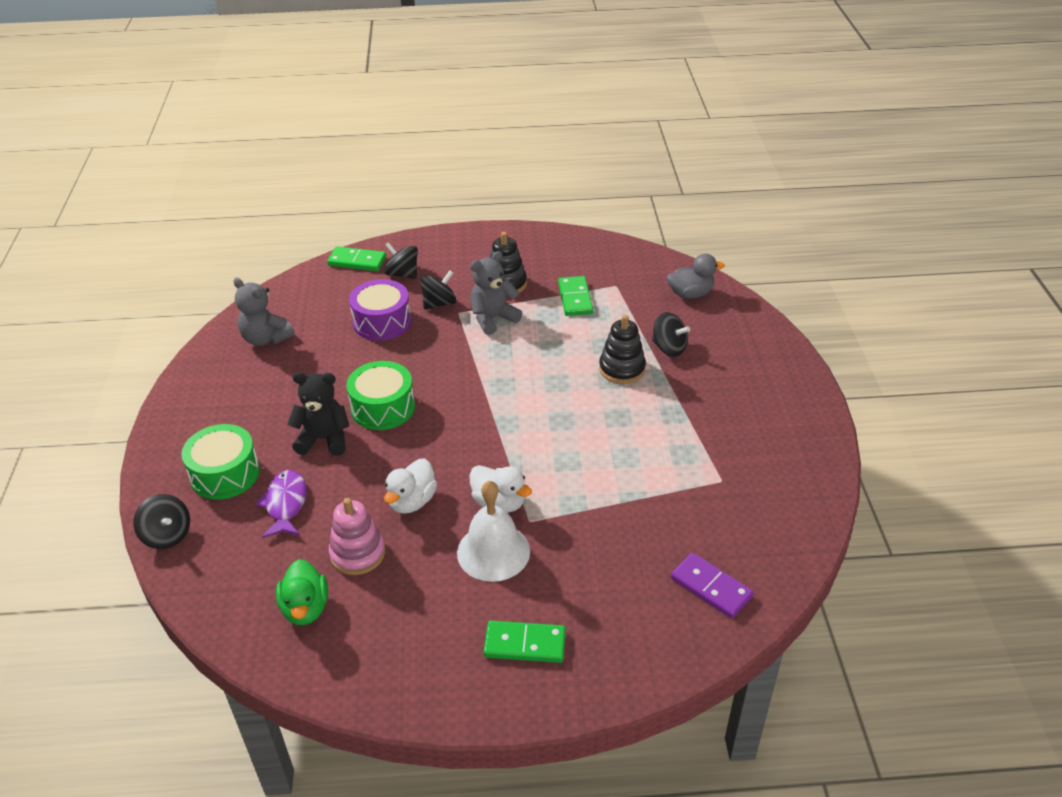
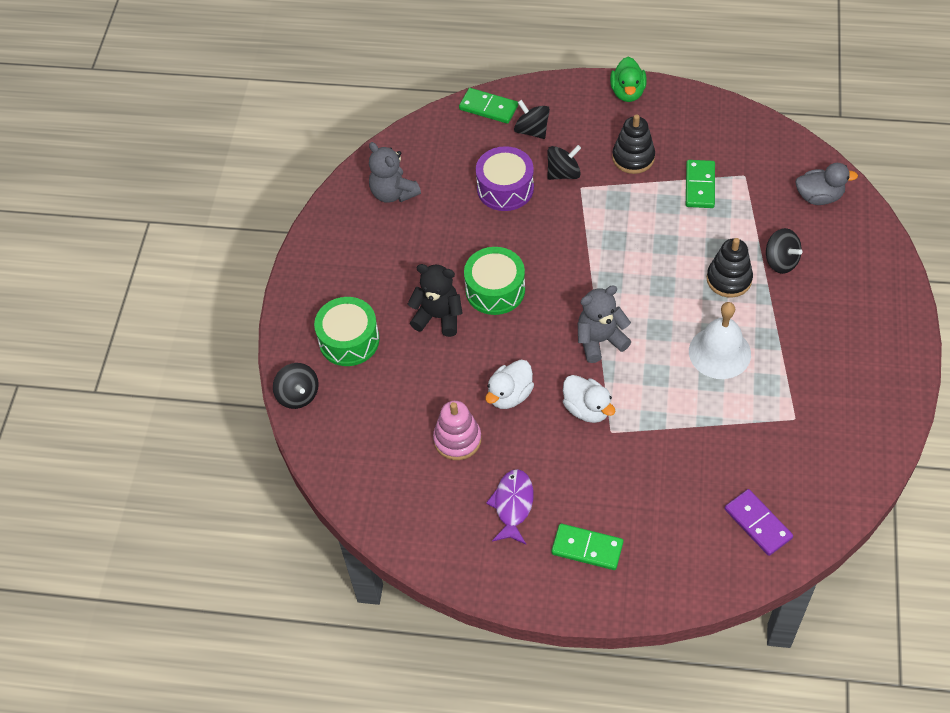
camera: 15 degrees right, 15 degrees up
purple fish [255,470,306,538] -> purple fish moved to [486,469,534,544]
green duck [276,559,328,625] -> green duck moved to [610,57,647,102]
white bell [457,481,530,582] -> white bell moved to [689,302,751,379]
grey teddy bear [470,251,522,335] -> grey teddy bear moved to [578,285,631,363]

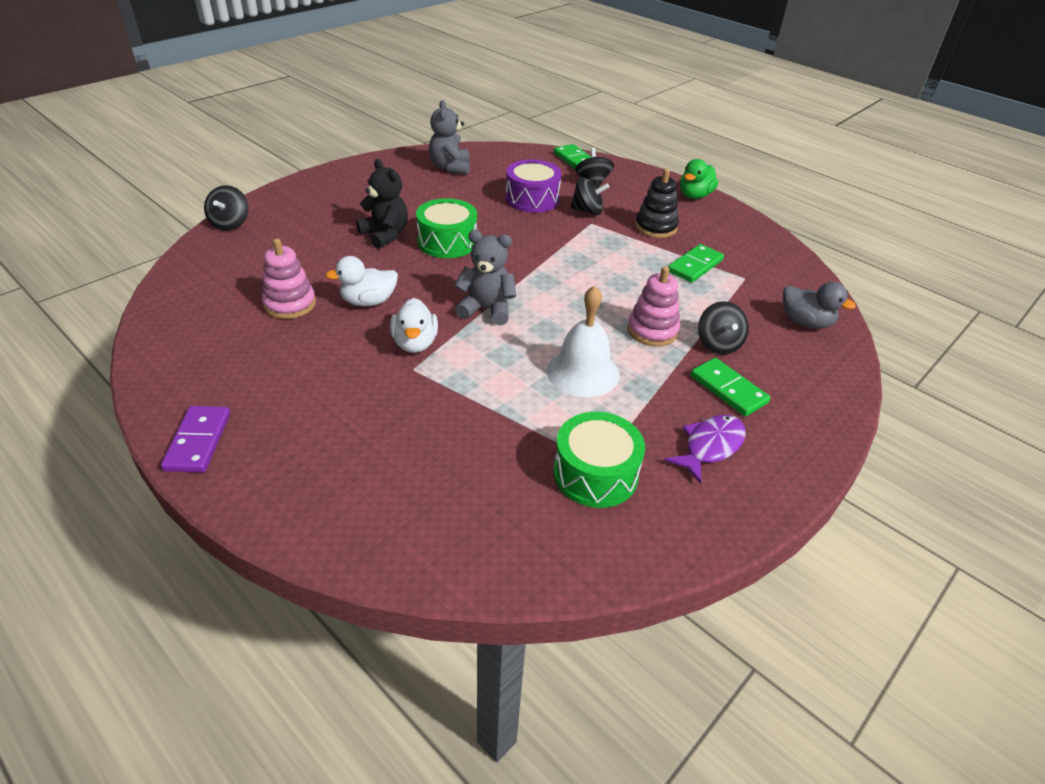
camera: 30 degrees right, 15 degrees down
green drum [314,297,380,366] -> green drum moved to [553,412,645,508]
purple fish [486,469,534,544] -> purple fish moved to [665,415,746,484]
green domino [551,524,624,570] -> green domino moved to [691,358,771,416]
black stacking toy [707,238,753,297] -> pink stacking toy [627,266,680,346]
purple domino [724,489,793,556] -> purple domino moved to [161,406,230,473]

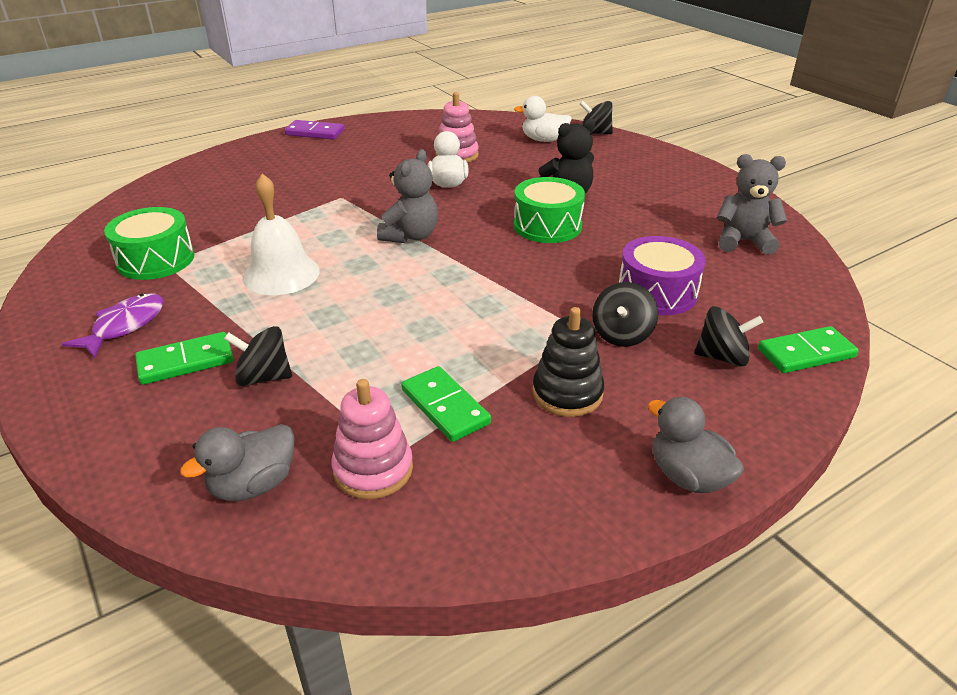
camera: 105 degrees right, 5 degrees down
white duck [390,298,438,353] -> white duck moved to [514,96,572,142]
pink stacking toy [627,266,680,346] -> pink stacking toy moved to [332,379,413,499]
purple fish [665,415,746,484] -> purple fish turned 120 degrees counterclockwise [62,293,164,358]
green duck [680,159,718,199] -> grey duck [648,397,744,493]

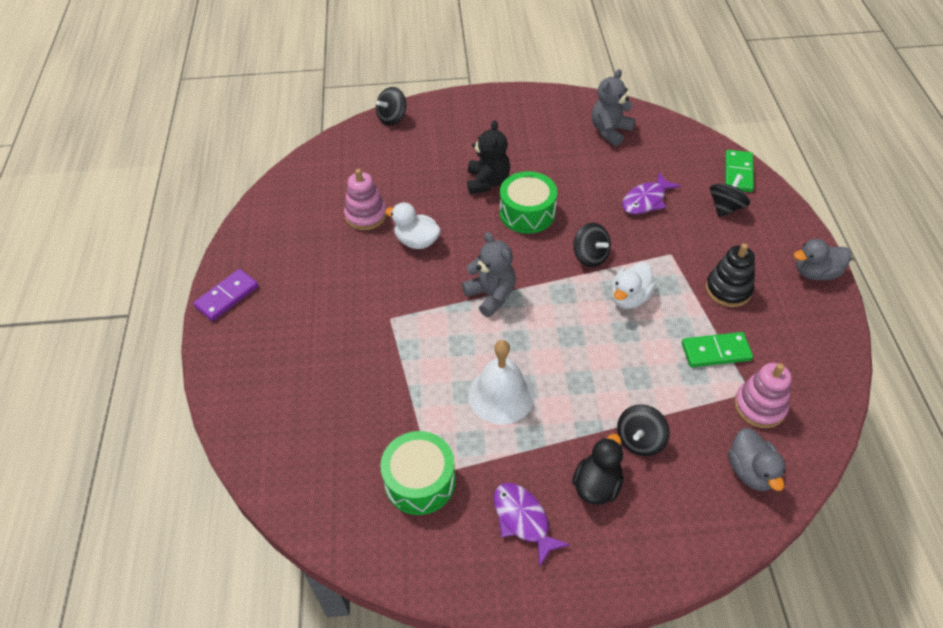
camera: 60 degrees left, 15 degrees up
green domino [135,332,234,385] -> black duck [572,434,624,505]
white duck [514,96,572,142] -> white duck moved to [611,262,656,309]
black spinning top [592,282,658,347] -> black spinning top moved to [573,223,611,267]
purple drum [619,236,706,315] -> purple fish [622,172,681,214]

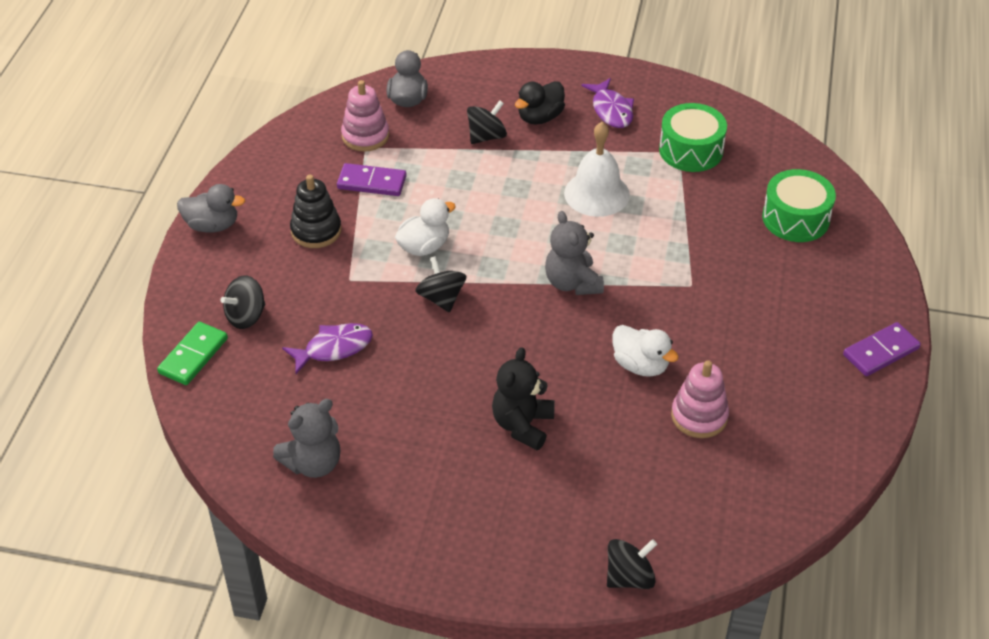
camera: 165 degrees left, 5 degrees down
green drum [500,171,557,234] -> green drum moved to [762,169,836,242]
green domino [682,332,753,367] -> purple domino [337,163,407,196]

